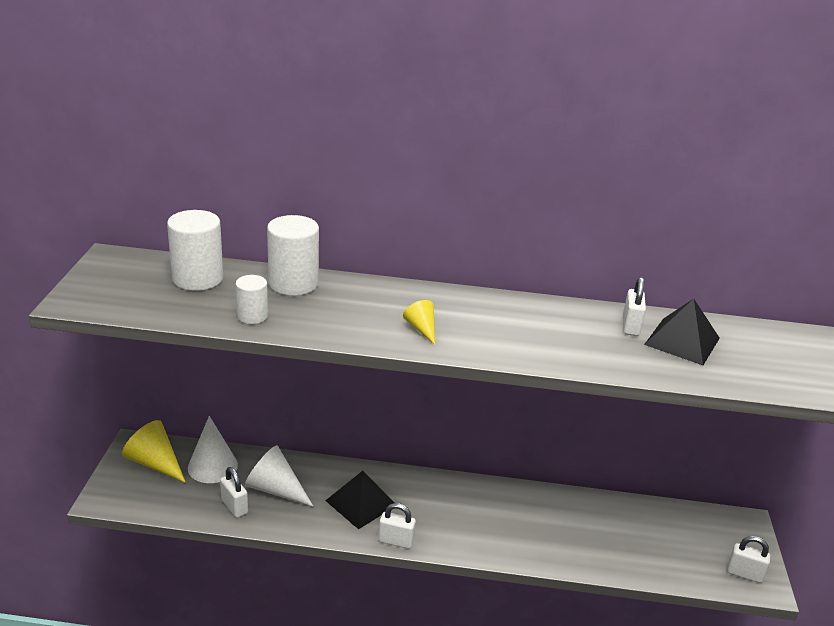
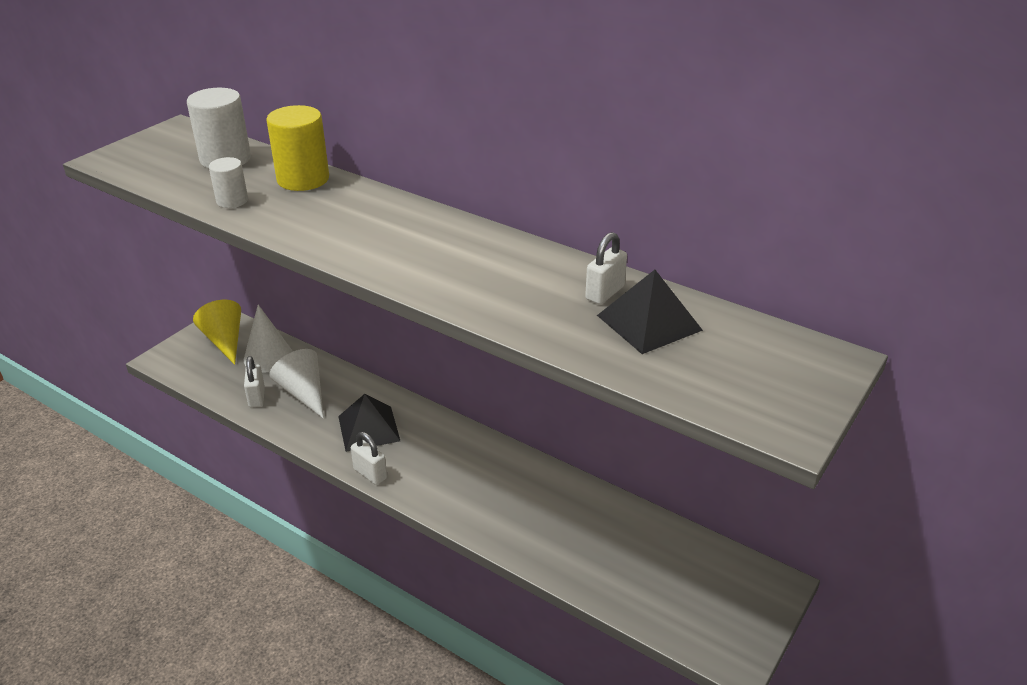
camera: 30 degrees right, 5 degrees up
white cylinder [267,215,319,296] -> yellow cylinder [266,105,329,191]
yellow cone [403,300,435,345] -> none
white padlock [727,536,770,583] -> none

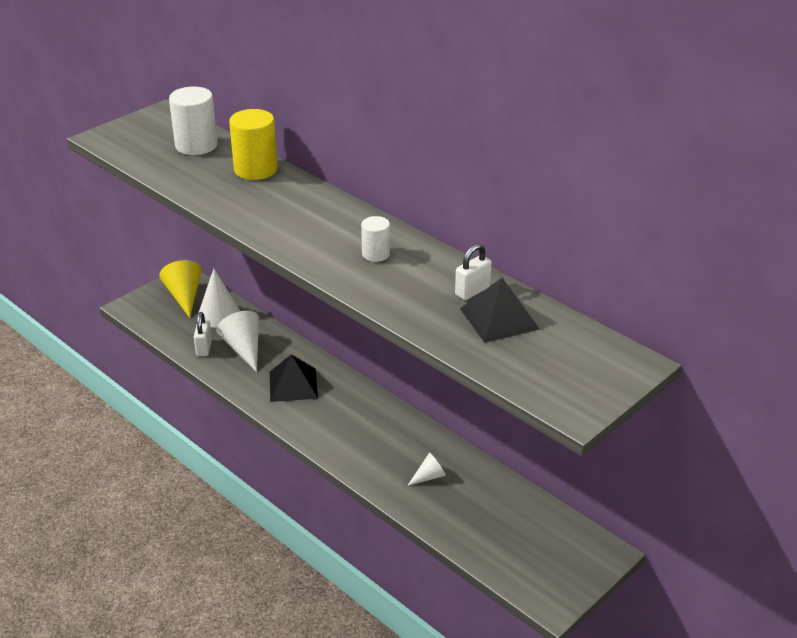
camera: 10 degrees right, 0 degrees up
white cylinder [209,157,248,208] -> white cylinder moved to [361,216,390,262]
white padlock [351,432,387,485] -> none
none -> white cone [407,453,446,486]

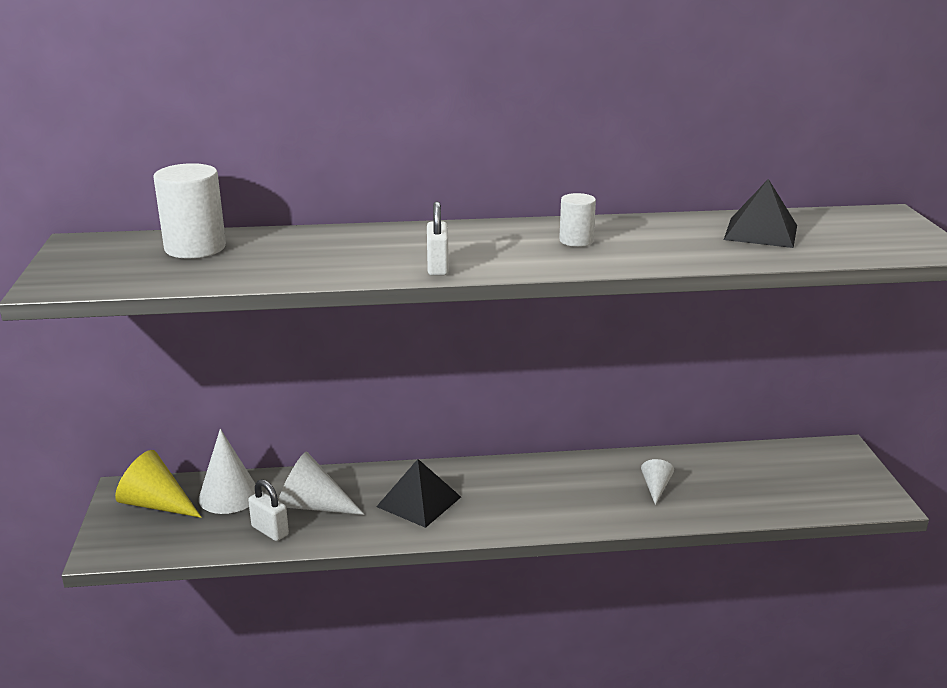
camera: 50 degrees left, 10 degrees down
yellow cylinder [229,109,278,180] -> none
white padlock [455,244,492,300] -> white padlock moved to [427,202,449,276]

